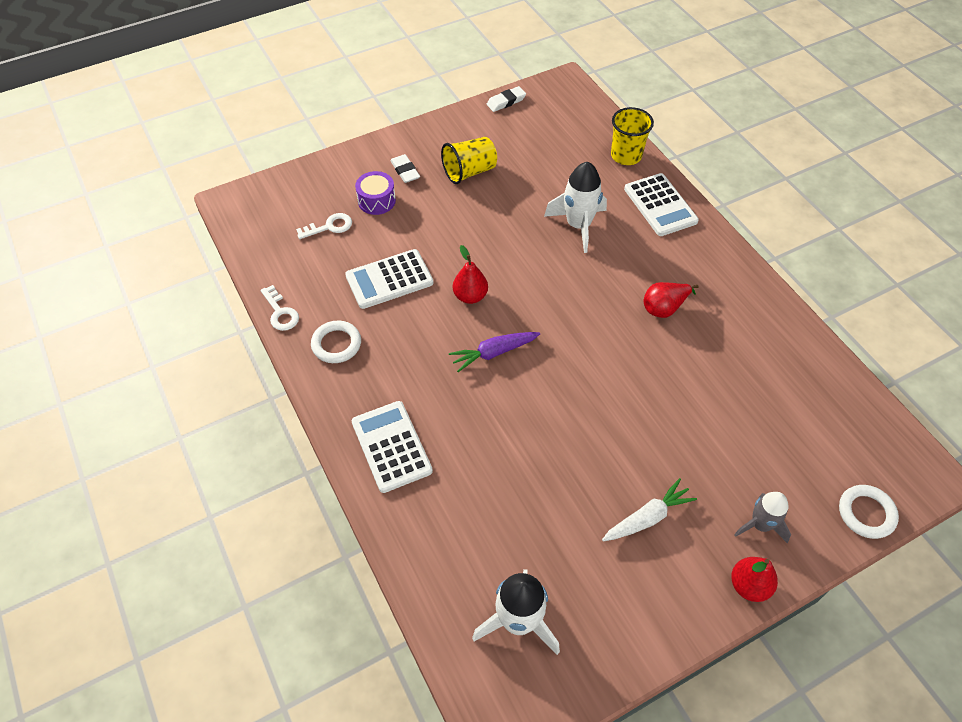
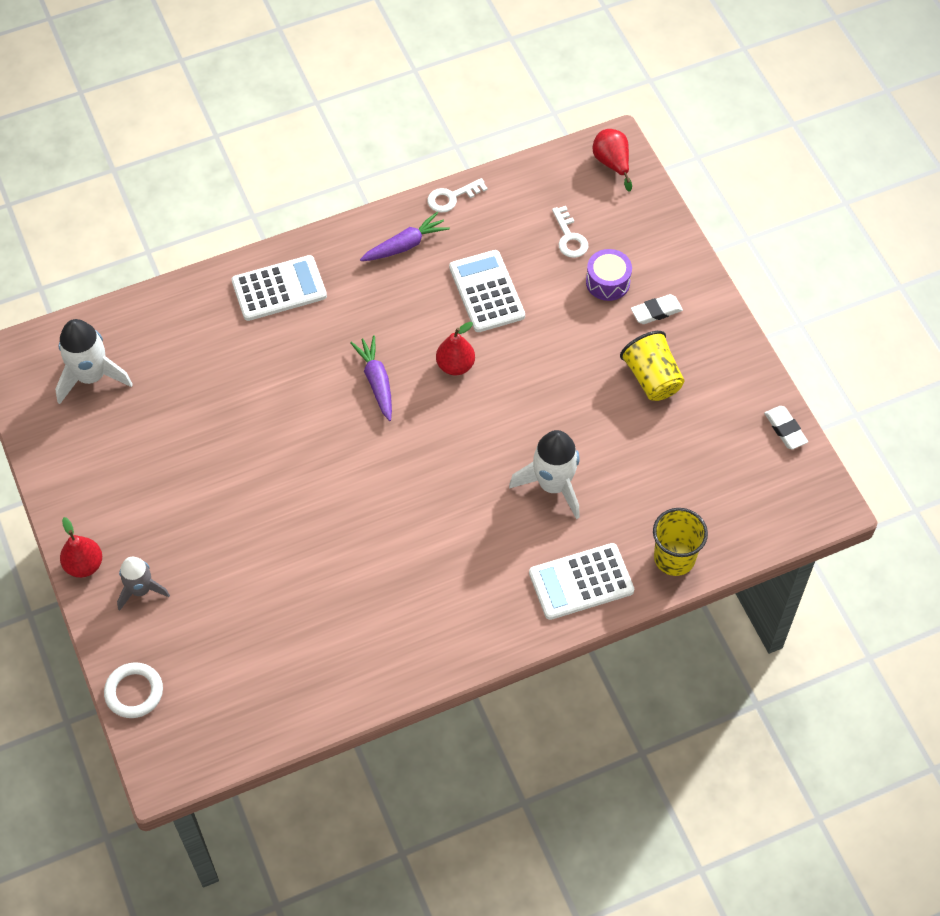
camera: 95 degrees right, 5 degrees up
white ring [311,321,361,363] -> purple carrot [360,212,450,261]
white carrot [602,478,697,541] -> none
red pear [644,282,699,318] -> red pear moved to [593,129,632,192]

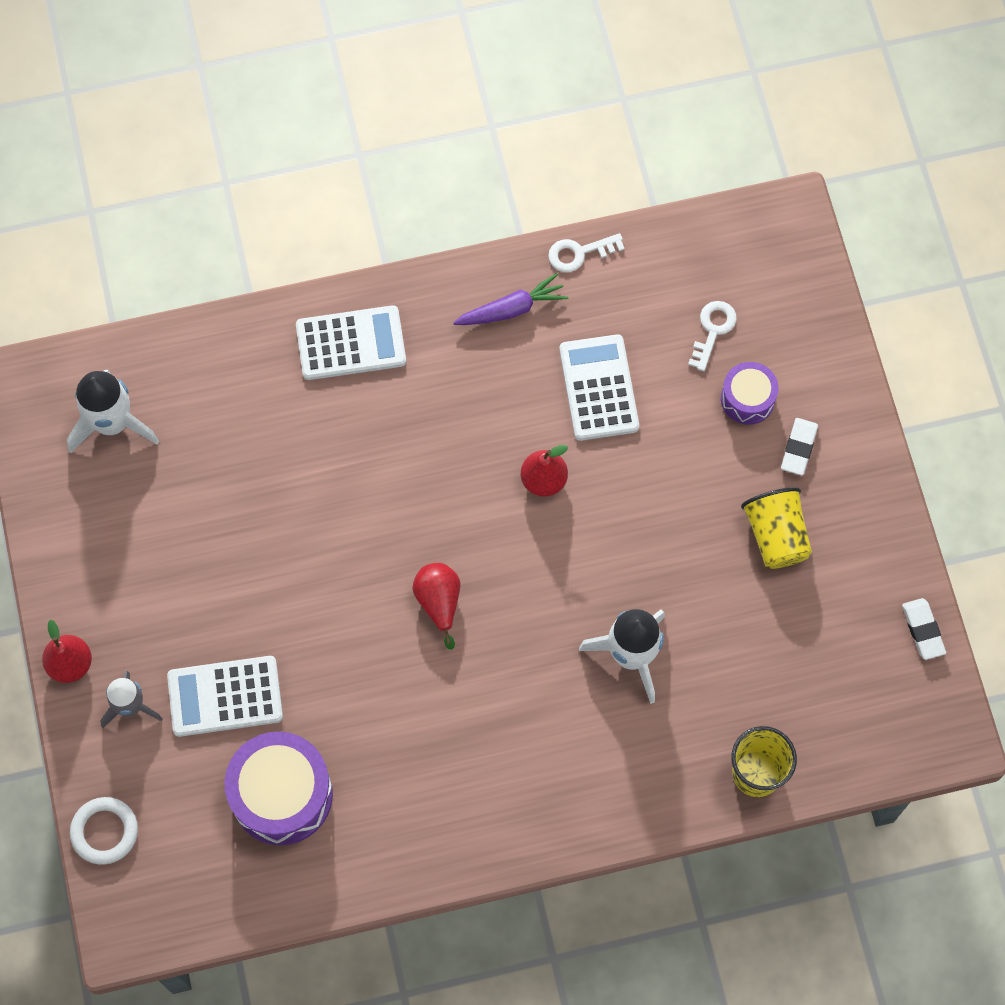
camera: 10 degrees right, 10 degrees up
purple carrot [350,335,392,421] -> none
white calculator [529,543,634,620] -> white calculator moved to [167,656,283,737]
white key [552,206,588,258] -> white key turned 150 degrees counterclockwise [688,301,737,371]
red pear [593,129,632,192] -> red pear moved to [412,563,461,650]
white eraser [631,294,683,324] -> white eraser turned 60 degrees counterclockwise [781,418,818,476]
none -> purple drum [225,731,333,845]

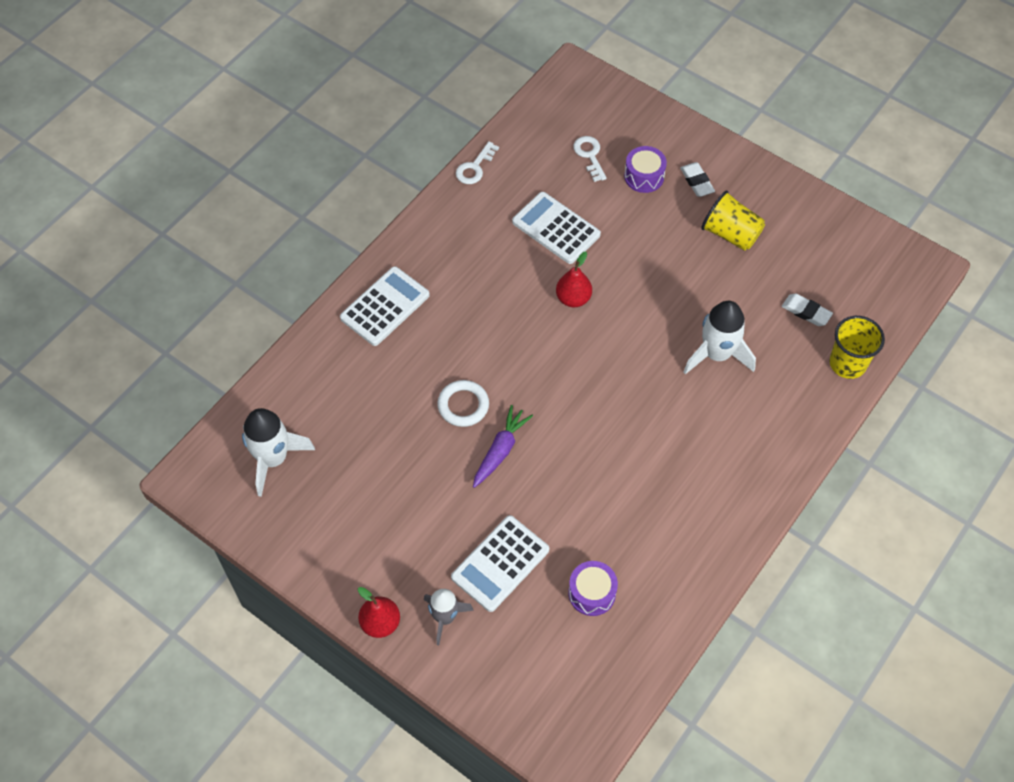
camera: 40 degrees left, 10 degrees down
white ring [70,797,138,865] -> white ring moved to [437,380,489,427]
purple drum [225,731,333,845] -> purple drum [568,561,618,616], size x0.57
red pear [412,563,461,650] -> none
purple carrot [453,273,568,325] -> purple carrot moved to [473,405,533,488]
white eraser [902,598,946,660] -> white eraser moved to [782,294,833,326]

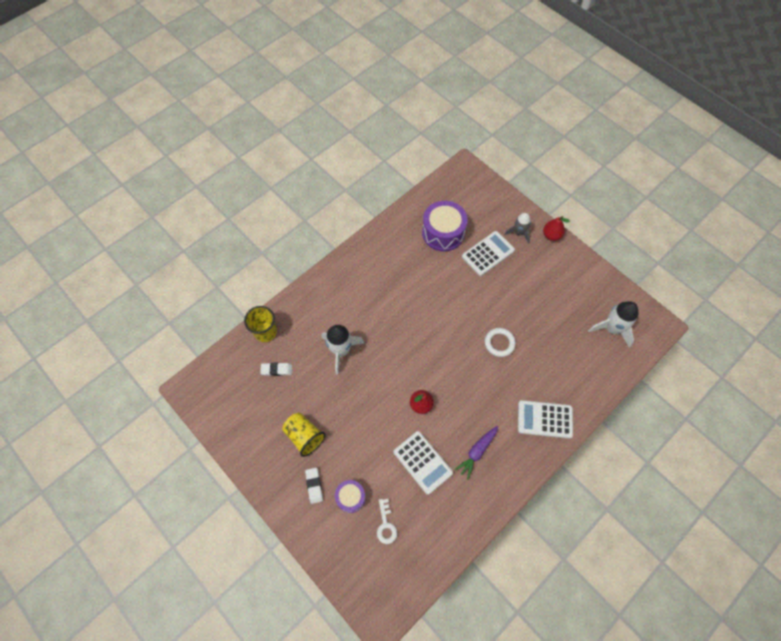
camera: 170 degrees left, 5 degrees up
white calculator [340,266,430,346] -> white calculator turned 45 degrees clockwise [518,400,573,439]
white key [456,141,499,184] -> none
purple carrot [473,405,533,488] -> purple carrot moved to [455,426,498,480]
purple drum [568,561,618,616] -> purple drum [422,201,468,252], size x1.76
white eraser [782,294,833,326] -> white eraser turned 45 degrees counterclockwise [260,363,292,376]

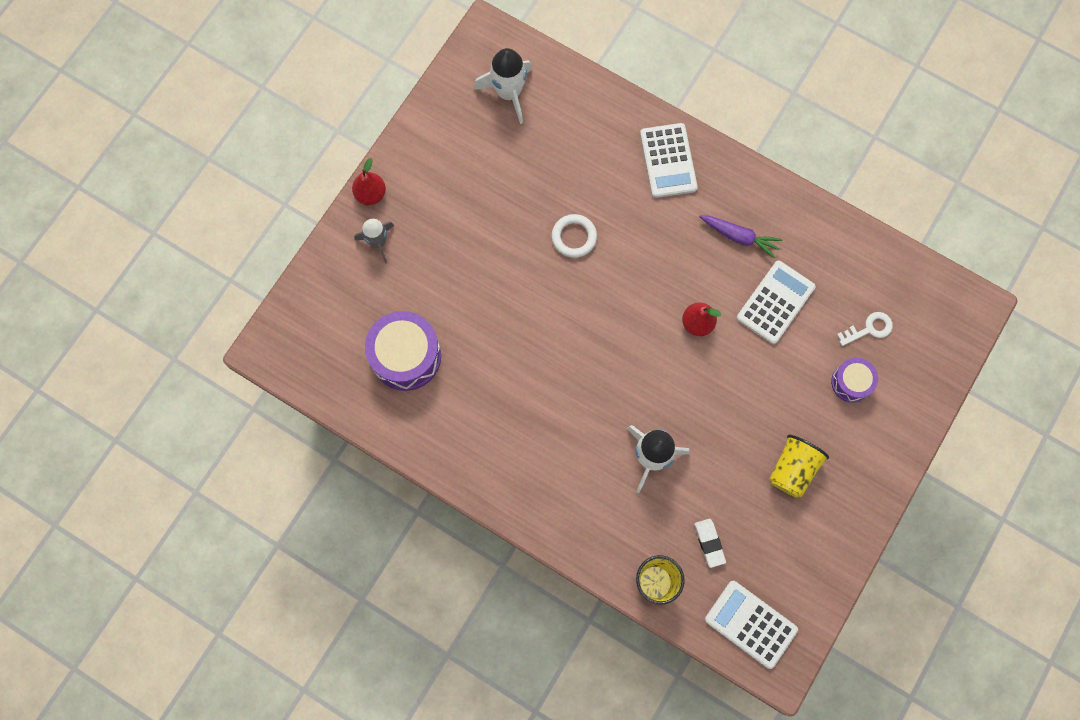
camera: 105 degrees left, 10 degrees up
white eraser [305,468,323,504] -> none
white calculator [462,231,515,276] -> white calculator moved to [705,581,798,669]

